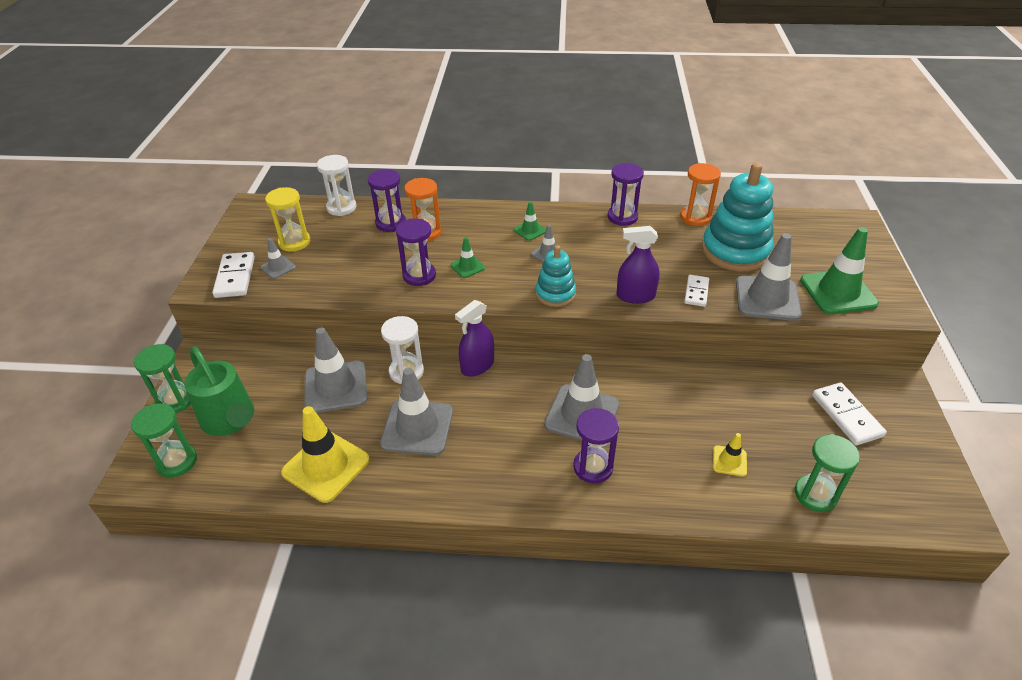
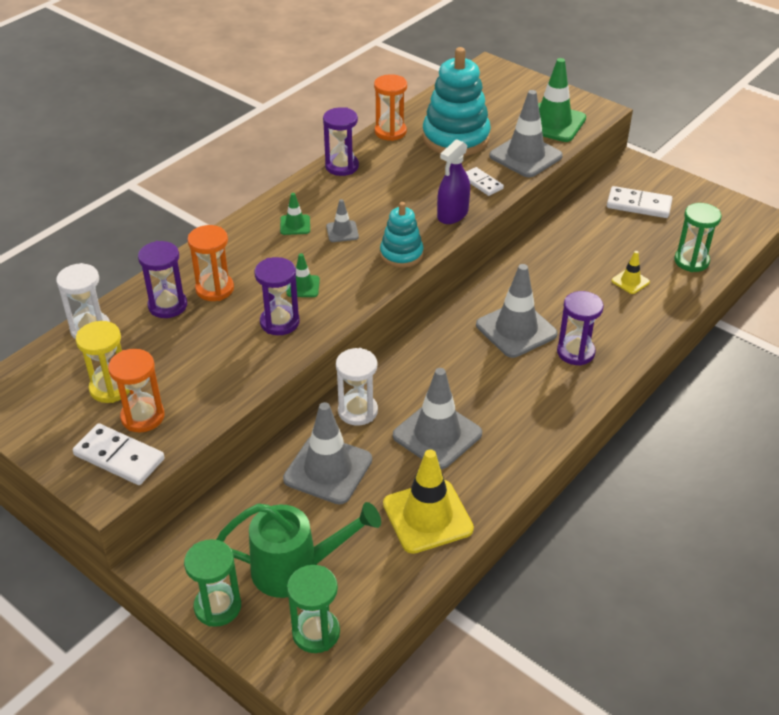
camera: 55 degrees left, 0 degrees up
grey traffic cone [260,238,296,279] -> orange hourglass [108,349,164,432]
purple spray bottle [455,300,494,377] -> none

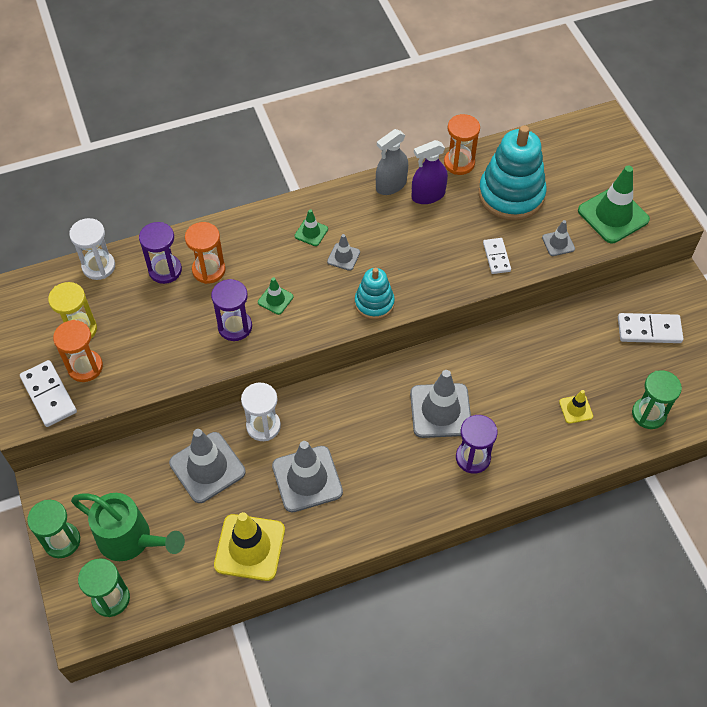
camera: 30 degrees right, 15 degrees up
purple hourglass [323,107,359,176] -> grey spray bottle [376,129,408,195]
purple spray bottle [437,139,470,224] -> purple spray bottle moved to [412,140,448,204]
grey traffic cone [489,90,563,177] -> grey traffic cone [542,220,575,256], size x0.49
white domino [607,186,673,218] -> white domino turned 45 degrees counterclockwise [618,313,683,343]

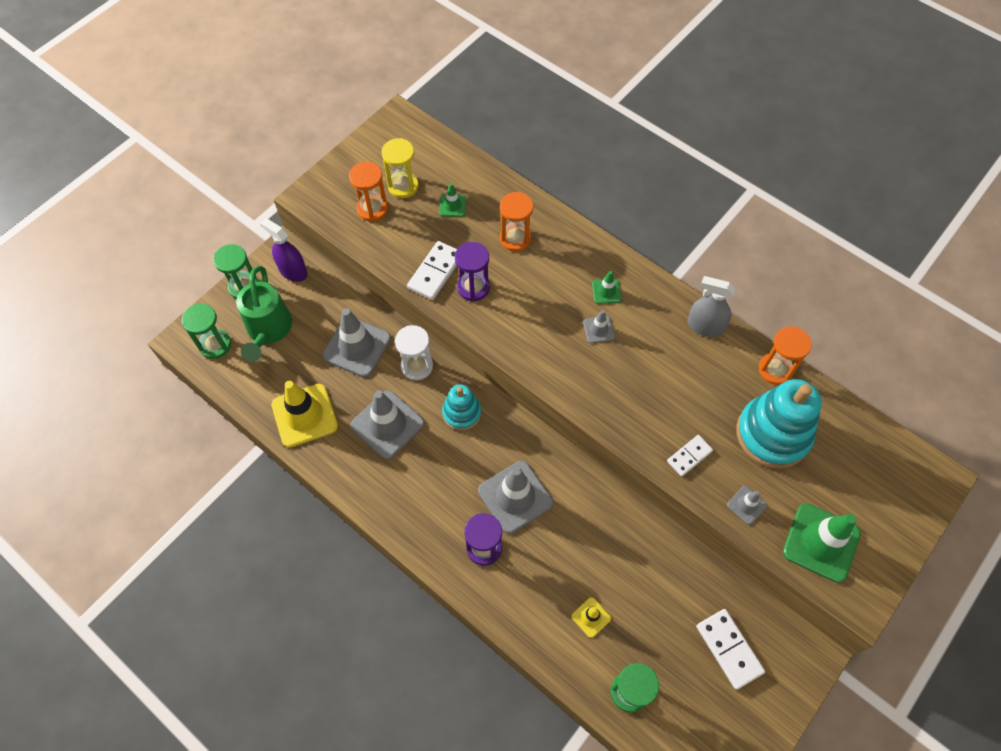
camera: 60 degrees right, 5 degrees up
white domino [20,360,77,427] -> white domino moved to [407,241,457,300]
white hourglass [69,218,115,280] -> none
purple hourglass [139,222,182,284] -> none
green traffic cone [258,277,293,315] -> green traffic cone moved to [439,183,466,217]
turquoise stacking toy [355,268,395,320] -> turquoise stacking toy moved to [442,384,481,431]
purple spray bottle [412,140,448,204] -> purple spray bottle moved to [260,218,307,282]

